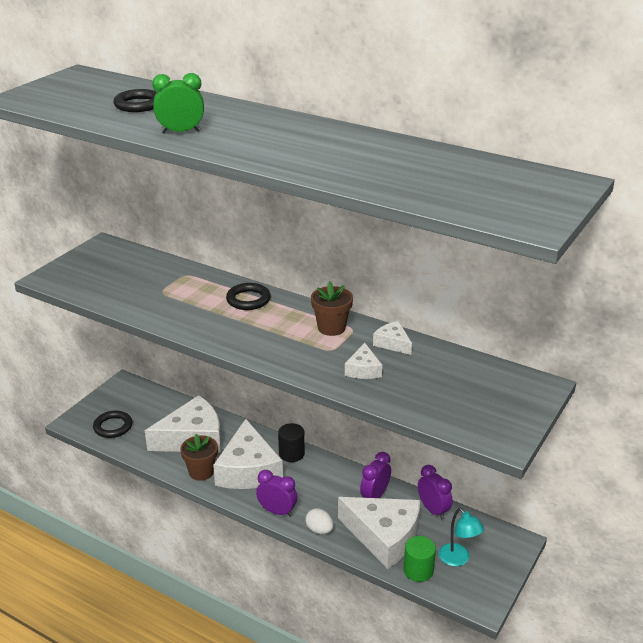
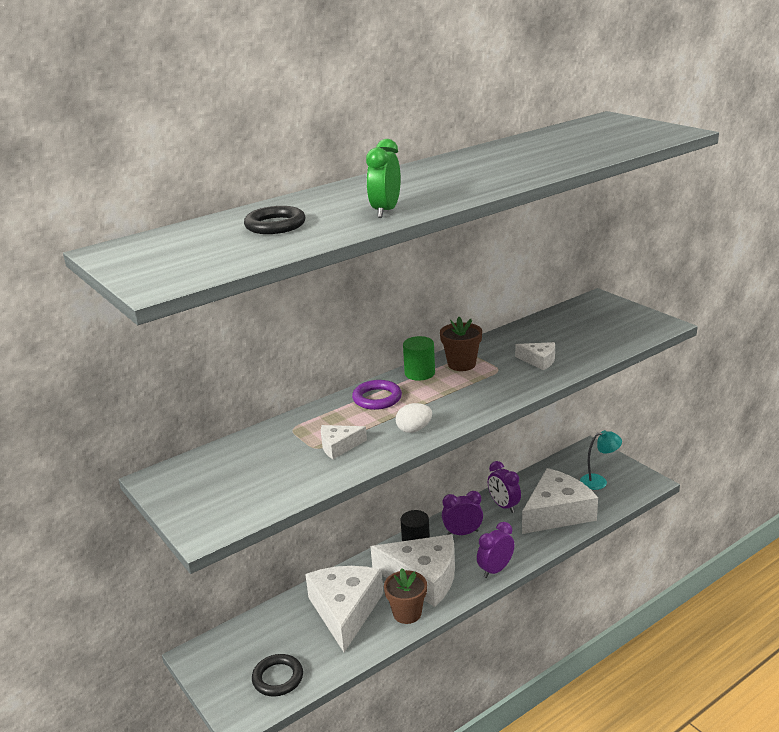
camera: 65 degrees left, 5 degrees down
black ring [226,283,271,310] -> purple ring [352,380,402,410]
white egg [305,508,334,534] -> white egg moved to [396,403,432,433]
white cheese [373,321,412,355] -> white cheese moved to [321,425,367,459]
green cylinder [403,536,436,582] -> green cylinder moved to [403,336,435,381]
purple clock [418,465,453,520] -> purple clock moved to [442,491,483,535]

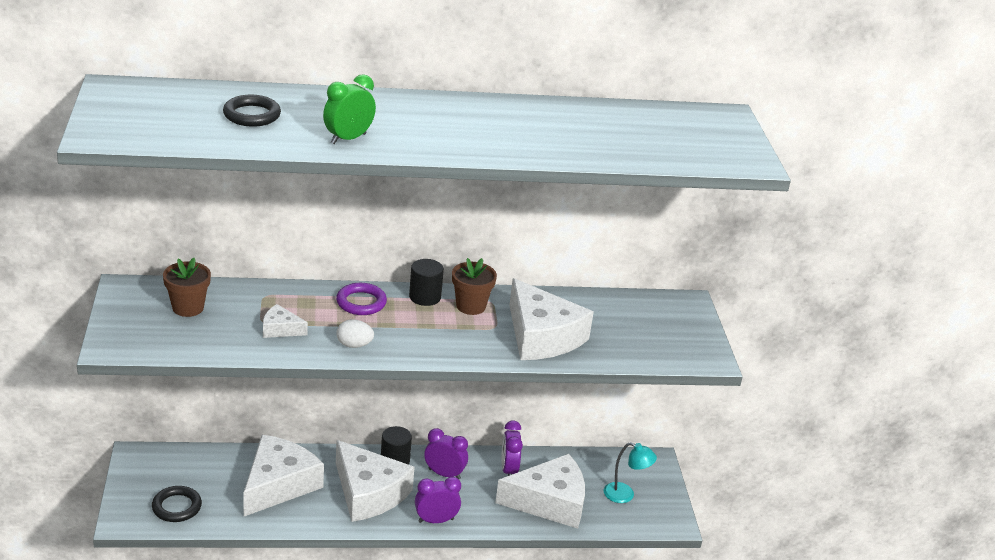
camera: 25 degrees right, 5 degrees up
brown flower pot [384,568,427,624] -> brown flower pot moved to [163,258,211,317]
green cylinder [403,336,435,381] -> black cylinder [409,259,444,306]
white cheese [515,342,555,370] -> white cheese [509,278,594,360], size x2.19

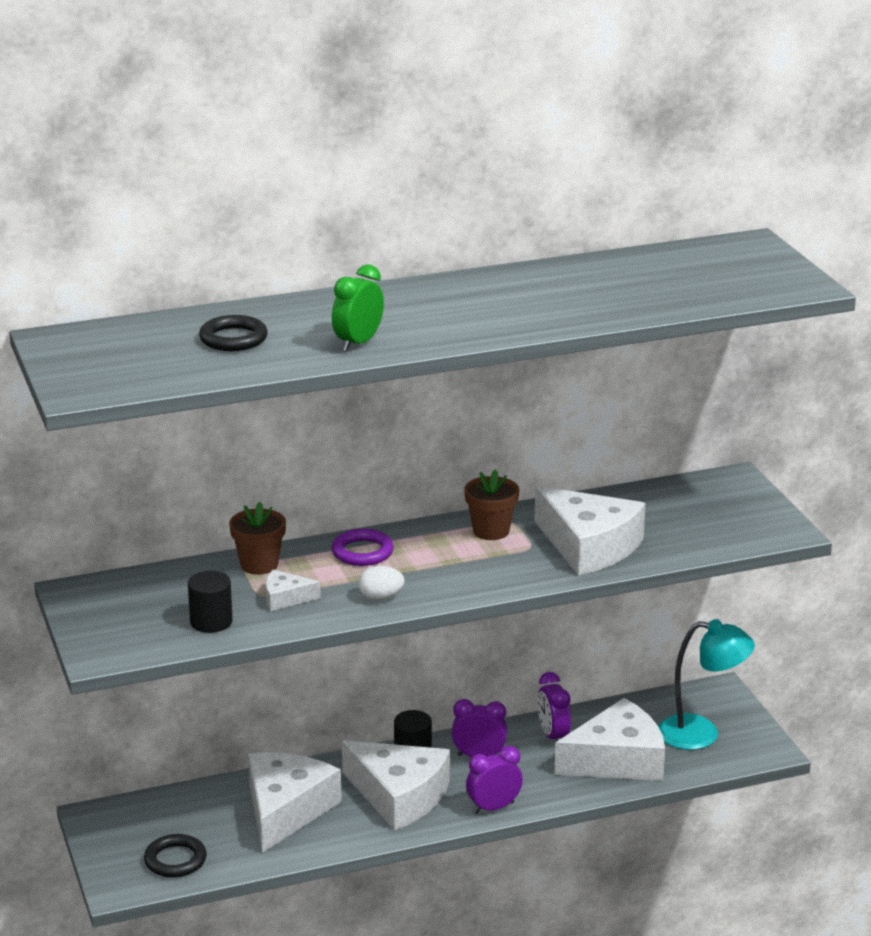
camera: 10 degrees left, 5 degrees down
brown flower pot [163,258,211,317] -> brown flower pot moved to [229,502,286,575]
black cylinder [409,259,444,306] -> black cylinder moved to [188,571,233,633]
turquoise lamp [604,442,657,503] -> turquoise lamp [658,619,755,750], size x1.58

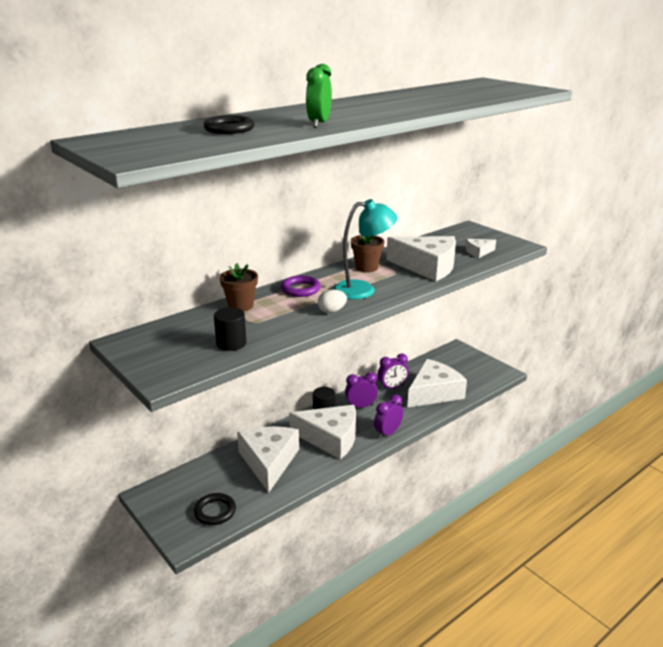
camera: 20 degrees left, 0 degrees up
white cheese [266,570,321,611] -> white cheese moved to [465,239,496,258]
purple clock [537,672,571,742] -> purple clock turned 75 degrees counterclockwise [378,354,409,390]
turquoise lamp [658,619,755,750] -> turquoise lamp moved to [333,199,397,300]

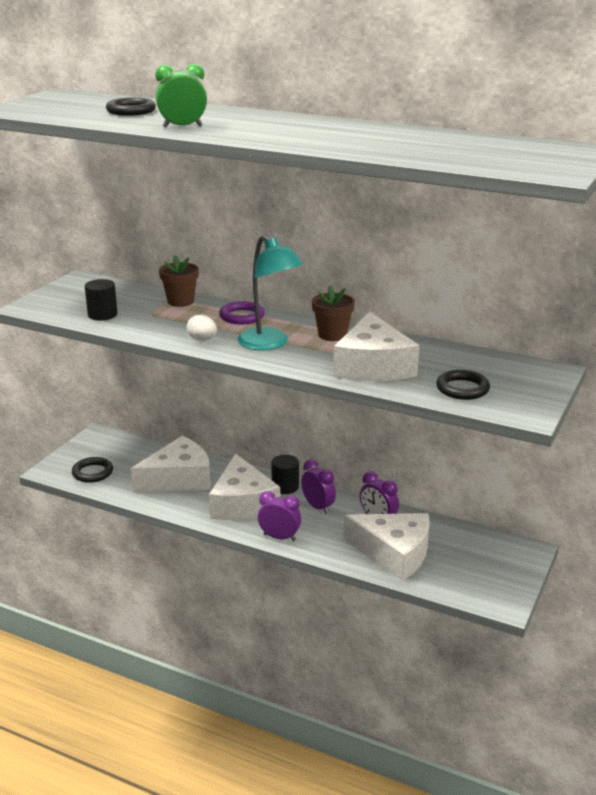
camera: 65 degrees right, 0 degrees up
white cheese [465,239,496,258] -> black ring [436,370,490,400]

